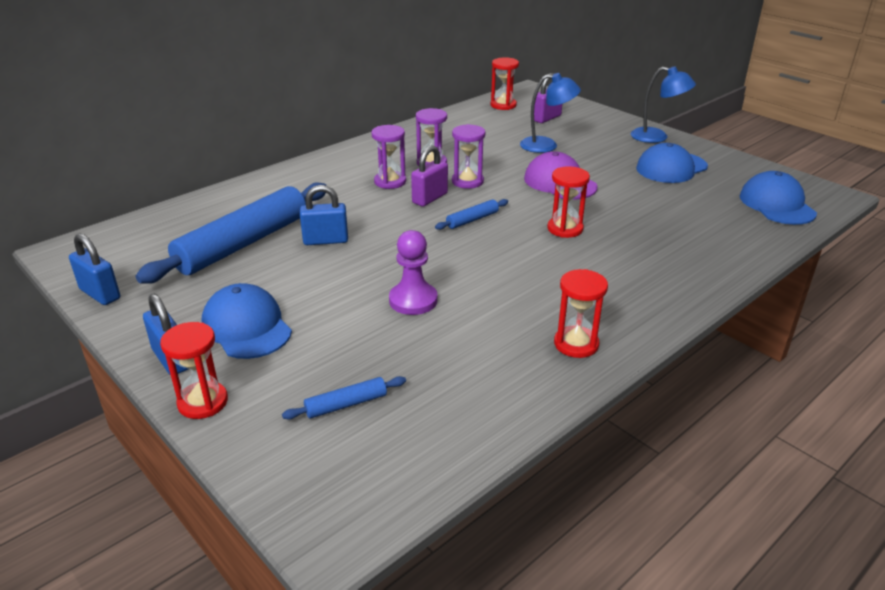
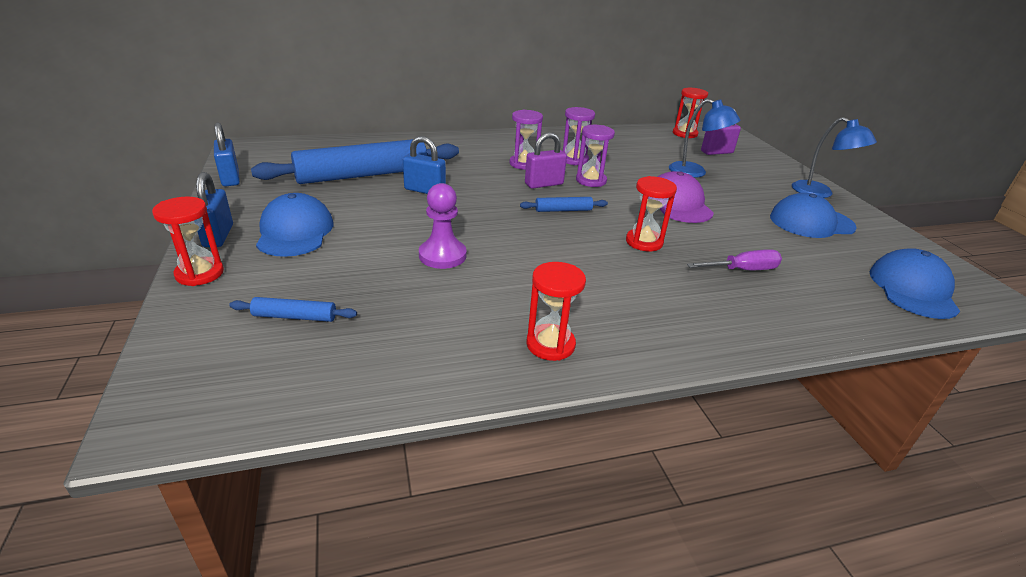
camera: 25 degrees right, 0 degrees up
none -> purple screwdriver [687,249,782,270]

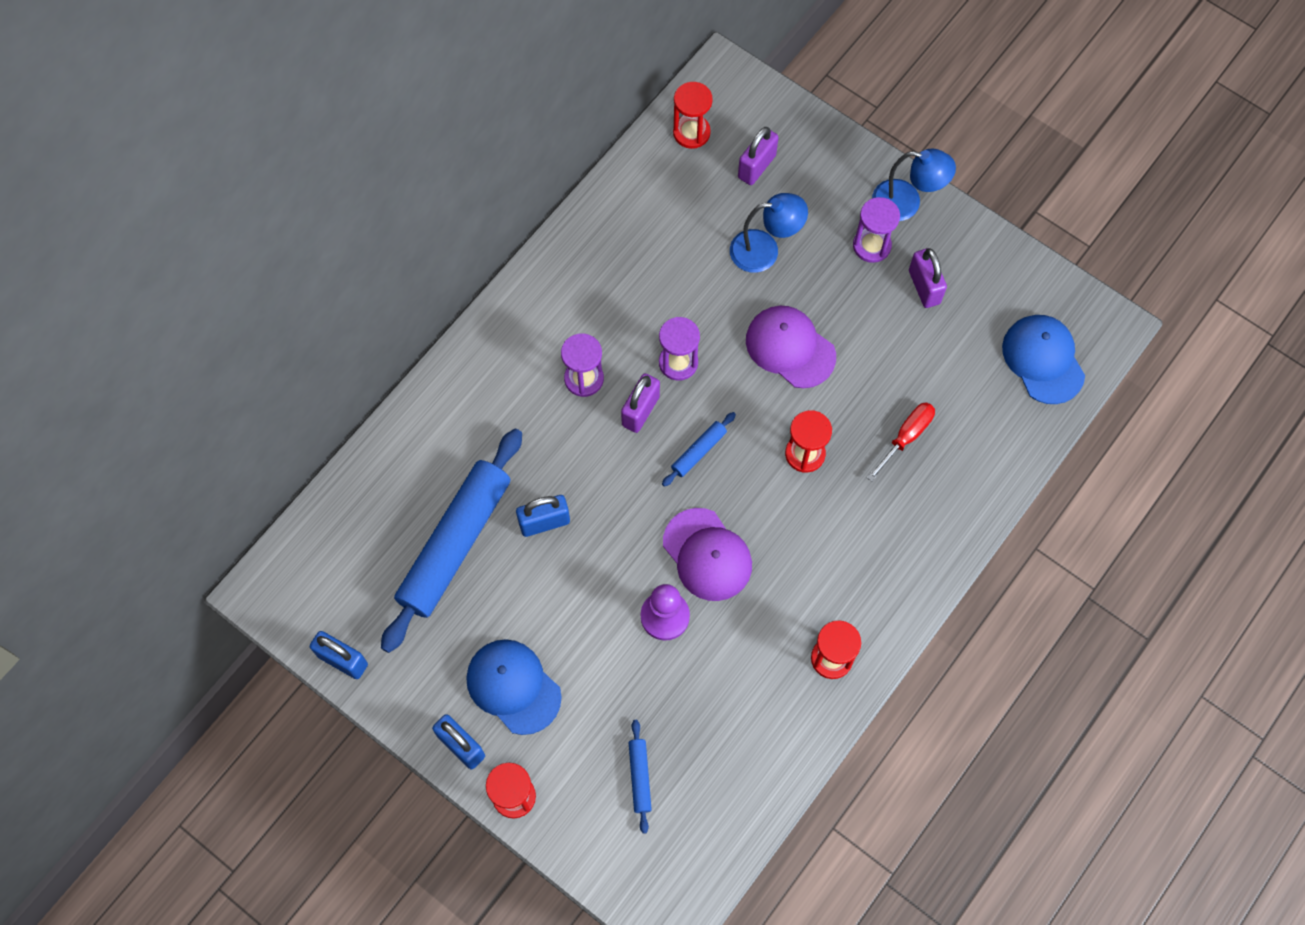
camera: 35 degrees left, 35 degrees up
blue rolling pin [229,297,357,322] -> blue rolling pin turned 60 degrees counterclockwise [629,720,652,834]
purple hourglass [563,107,595,165] -> purple hourglass moved to [853,197,900,263]
purple screwdriver [687,249,782,270] -> red screwdriver [867,402,935,482]
blue cap [770,193,857,238] -> purple padlock [909,248,947,308]
none -> purple cap [663,508,752,601]

